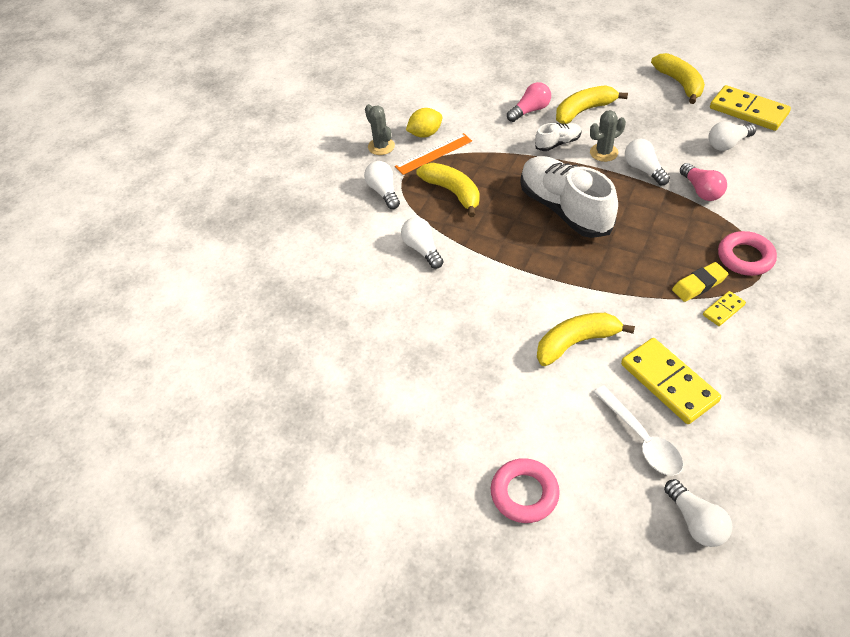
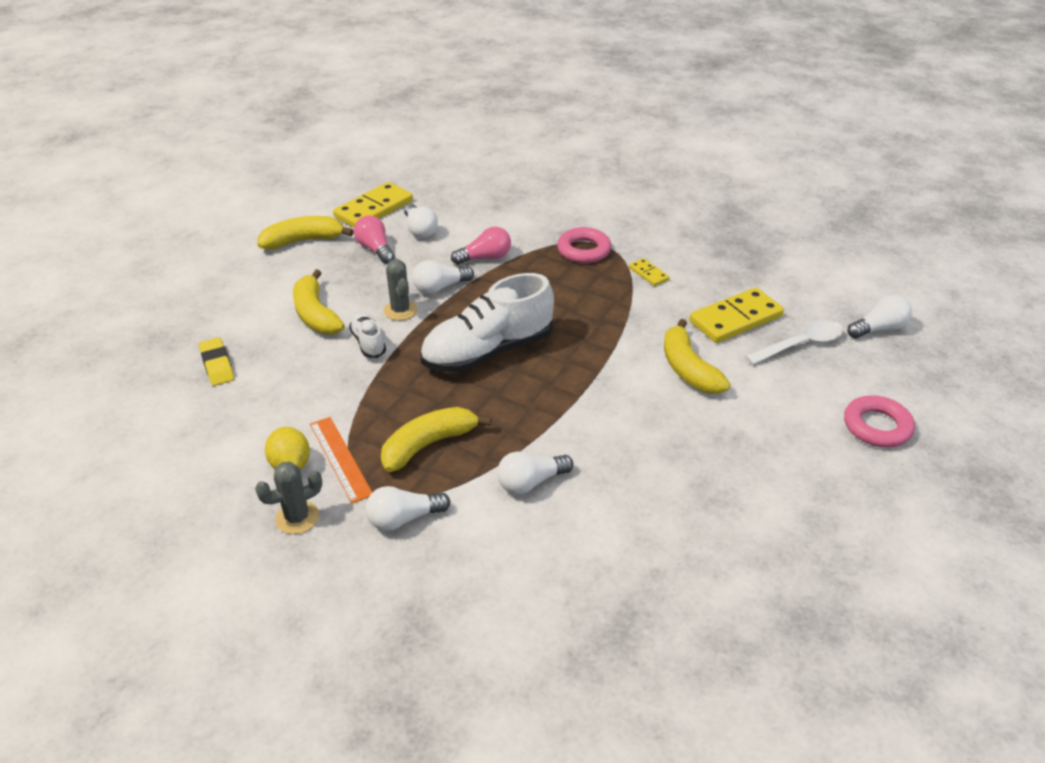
camera: 90 degrees left, 10 degrees down
pink light bulb [507,82,551,122] -> pink light bulb moved to [354,216,395,264]
yellow eraser [672,262,728,302] -> yellow eraser moved to [199,337,234,386]

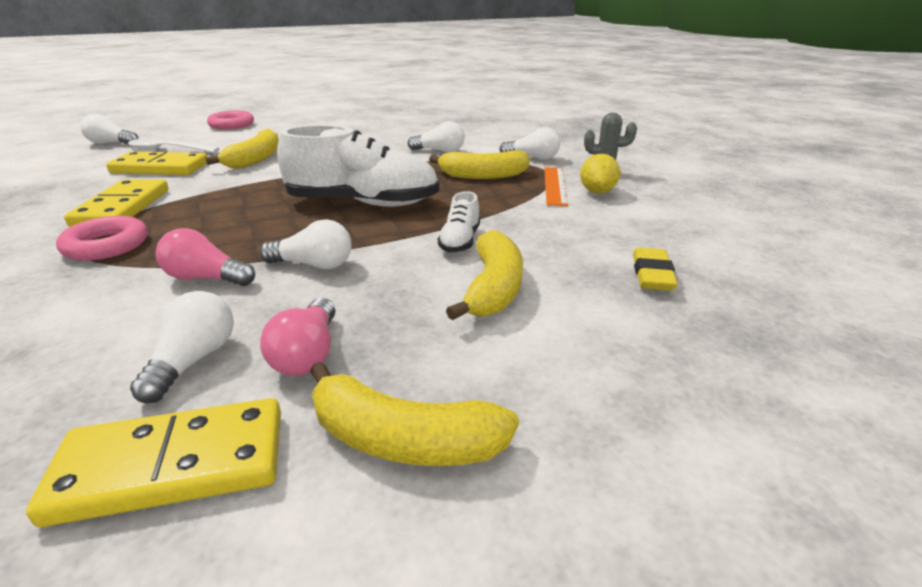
camera: 145 degrees left, 10 degrees down
grey cactus [384,259,418,321] -> none
yellow domino [629,258,669,286] -> yellow domino [64,180,169,227], size x2.06

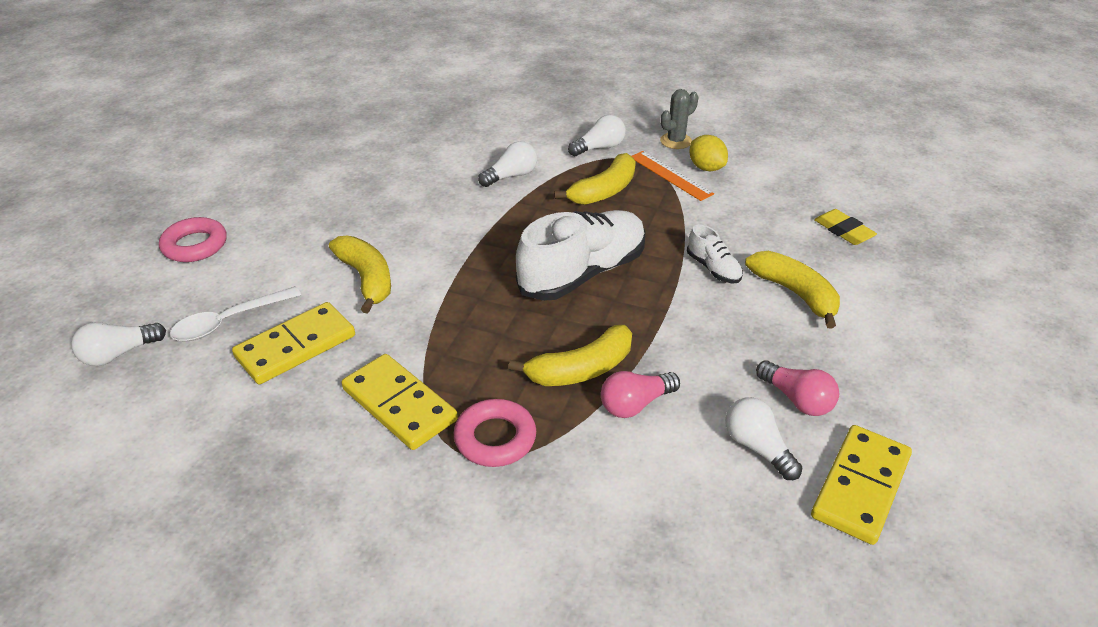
camera: 45 degrees left, 10 degrees up
white light bulb [260,219,351,269] -> none
yellow banana [310,362,519,466] -> yellow banana moved to [508,325,632,386]

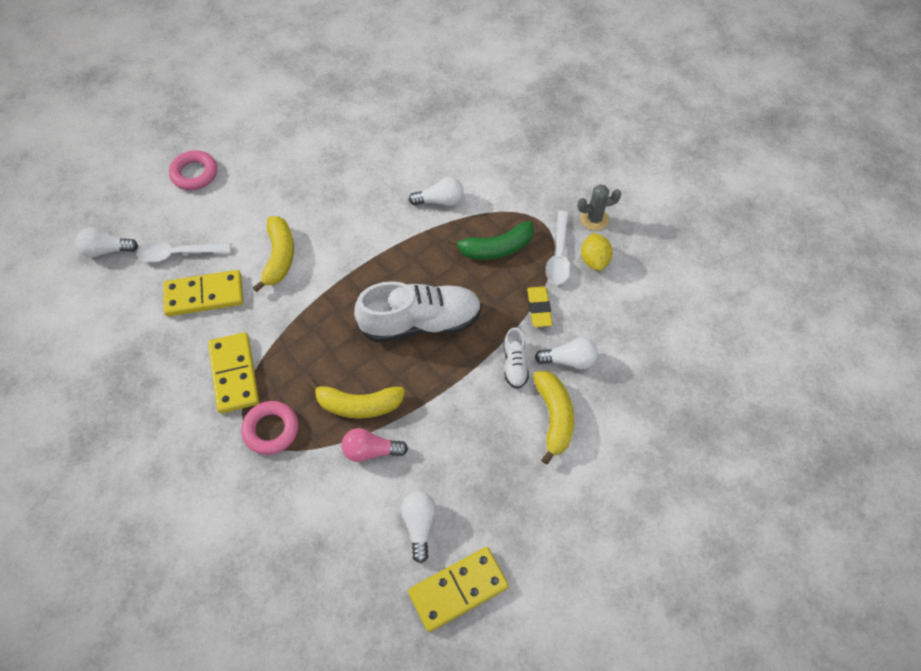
camera: 30 degrees right, 20 degrees up
yellow banana [554,153,636,205] -> green banana [448,221,534,260]
white light bulb [568,115,626,156] -> white light bulb moved to [535,338,598,369]
orange ruler [632,151,714,201] -> white spoon [545,211,571,285]
pink light bulb [756,361,839,416] -> none
yellow eraser [814,209,877,245] -> yellow eraser moved to [527,286,553,327]

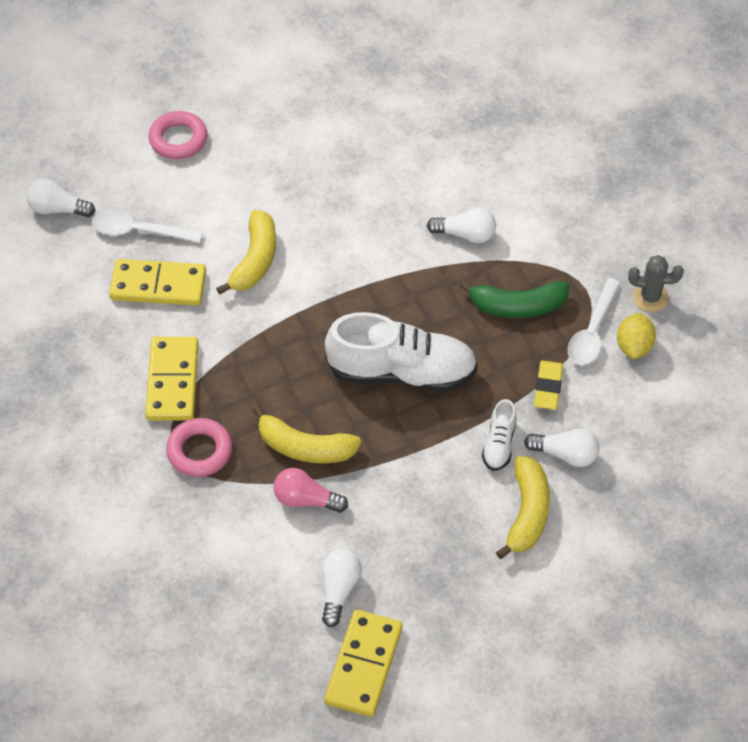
camera: 15 degrees right, 5 degrees down
yellow domino [408,547,509,632] -> yellow domino turned 60 degrees counterclockwise [324,609,403,717]

